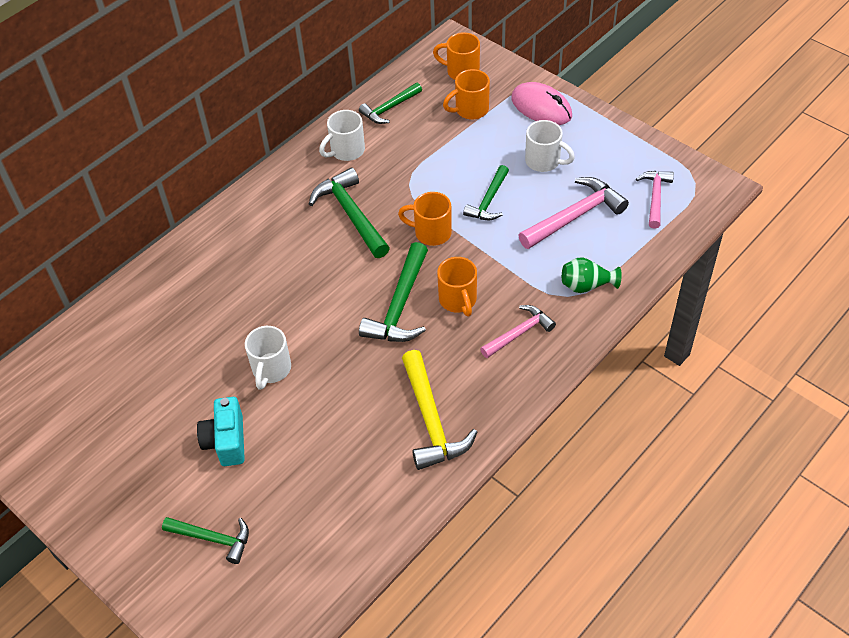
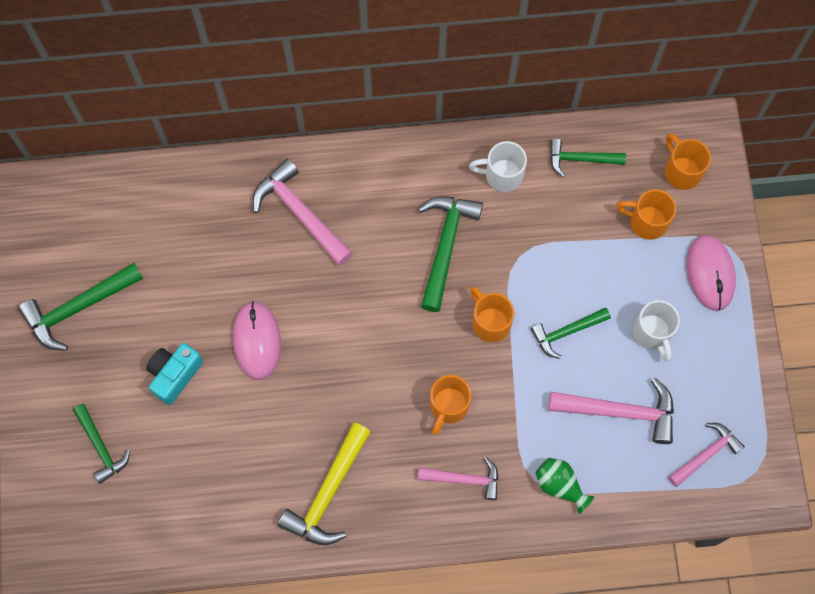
camera: 40 degrees right, 20 degrees up
white mug [245,326,291,390] -> pink mouse [233,301,281,380]
green hammer [359,242,428,342] -> green hammer moved to [18,263,143,351]
none -> pink hammer [253,158,353,266]

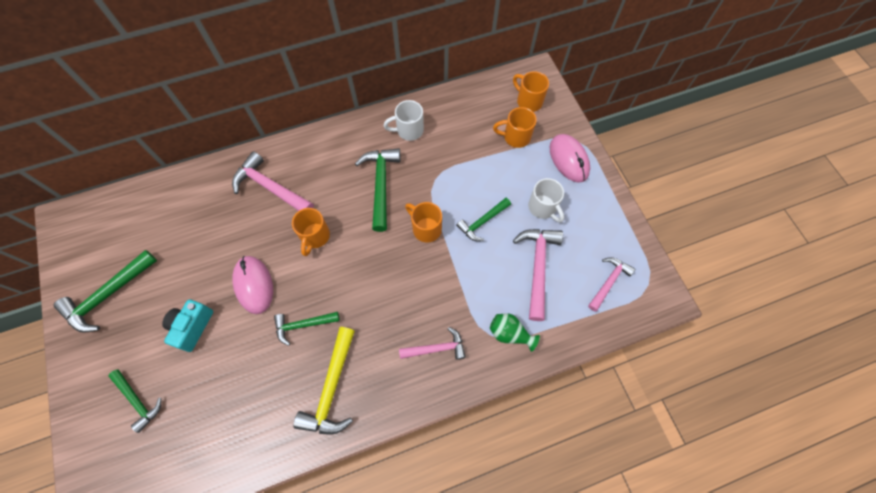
camera: 15 degrees left, 5 degrees down
orange mug [430,375,472,435] -> orange mug moved to [292,208,330,256]
pink hammer [548,378,674,444] -> pink hammer turned 75 degrees counterclockwise [513,229,563,321]
green hammer [550,139,626,177] -> green hammer moved to [274,312,340,346]

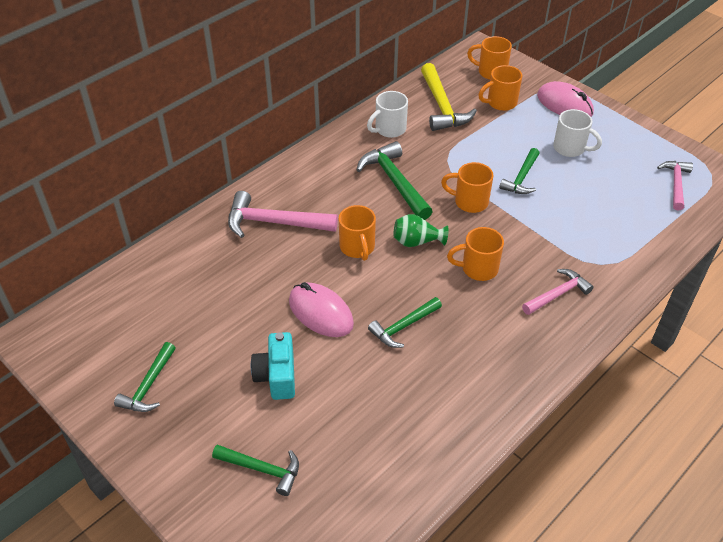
camera: 25 degrees left, 20 degrees down
green hammer [54,250,157,333] -> green hammer [114,342,176,412], size x0.64
yellow hammer [293,327,355,435] -> yellow hammer moved to [421,63,477,131]
green vase [490,313,540,352] -> green vase moved to [393,214,449,247]
pink hammer [513,229,563,321] -> none
none -> orange mug [447,227,504,281]

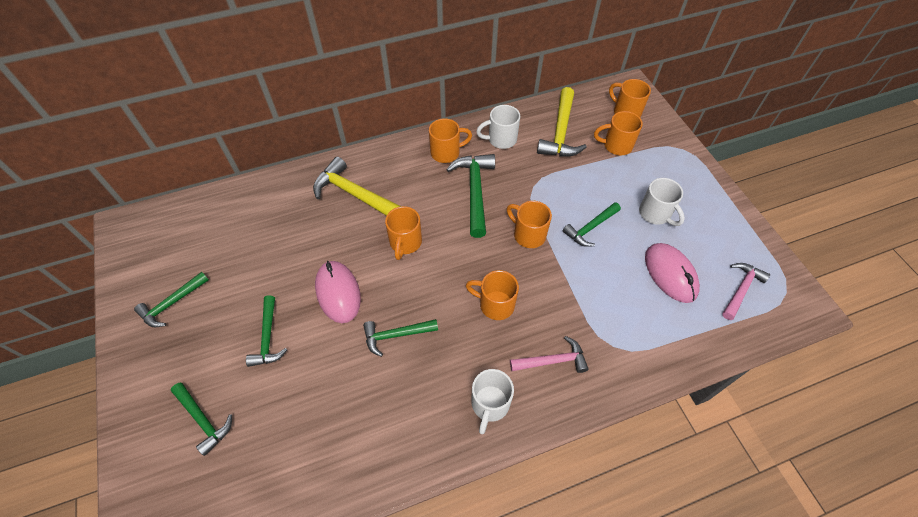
camera: 25 degrees right, 10 degrees up
pink hammer [228,191,338,238] -> yellow hammer [313,157,401,216]
turquoise camera [251,332,295,400] -> green hammer [246,295,287,367]
green vase [393,214,449,247] -> none
pink mouse [537,81,594,117] -> pink mouse moved to [645,243,700,303]
none -> orange mug [429,118,472,163]
none -> white mug [471,369,514,434]

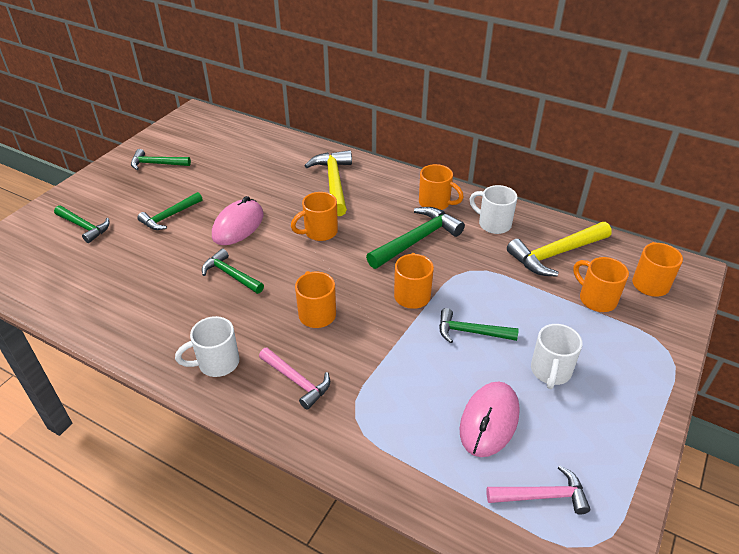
camera: 50 degrees right, 15 degrees down
green hammer [171,383,232,456] -> green hammer turned 60 degrees counterclockwise [54,205,110,243]

